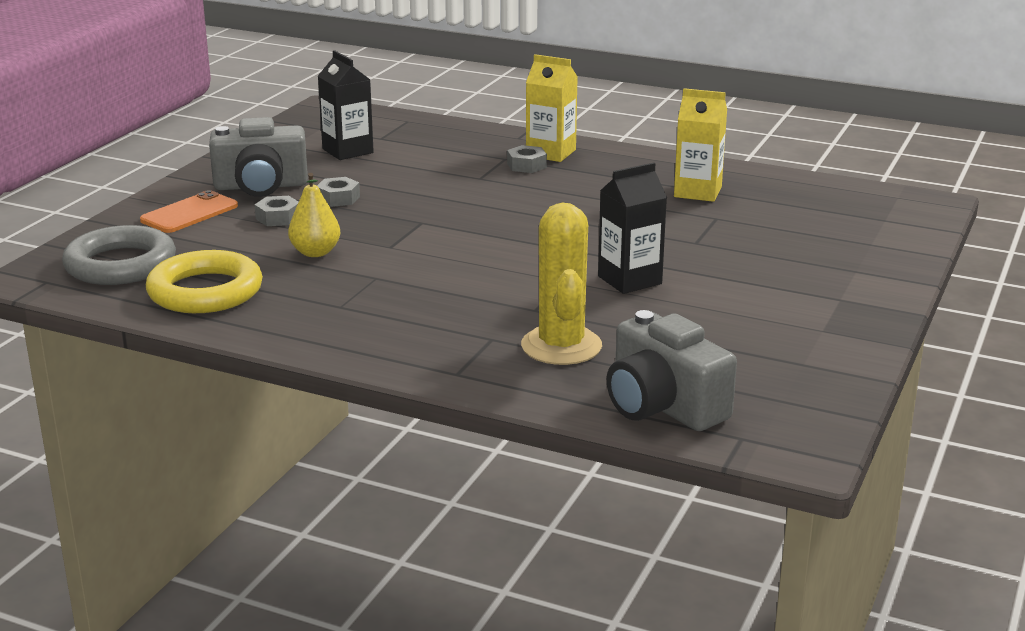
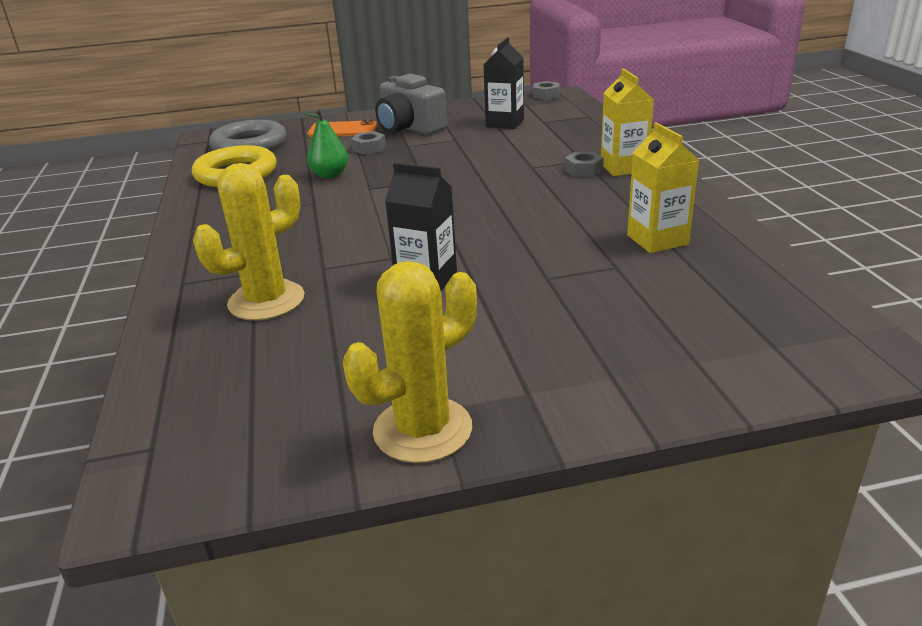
camera: 55 degrees right, 5 degrees up
yellow pear [288,173,340,257] -> green pear [304,109,348,178]
grey nut [317,177,360,207] -> grey nut moved to [533,81,560,100]
grey camera [607,310,737,431] -> none
none -> yellow cactus [343,261,477,463]

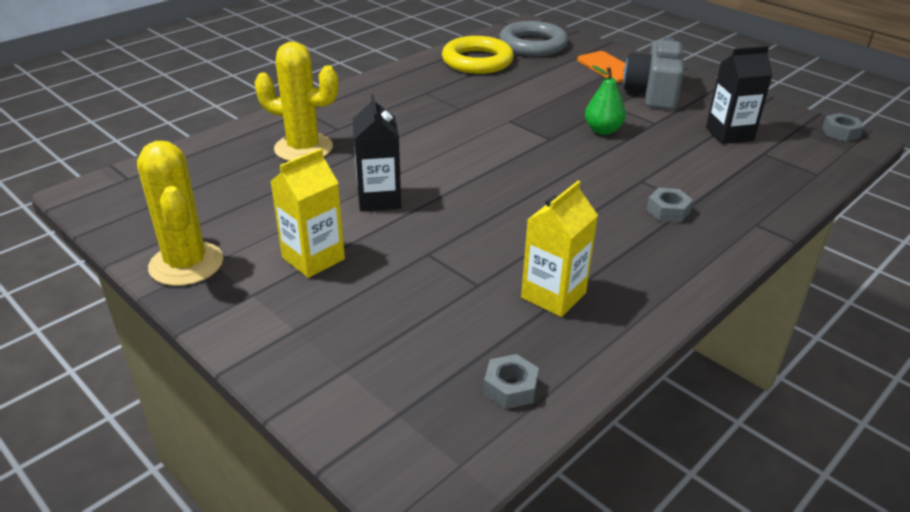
camera: 55 degrees right, 5 degrees up
green pear [304,109,348,178] -> green pear moved to [585,65,626,135]
yellow cactus [343,261,477,463] -> yellow cactus turned 45 degrees clockwise [137,141,223,286]
grey nut [351,131,386,154] -> grey nut moved to [484,354,539,409]
yellow carton [601,68,654,176] -> yellow carton moved to [270,148,345,278]

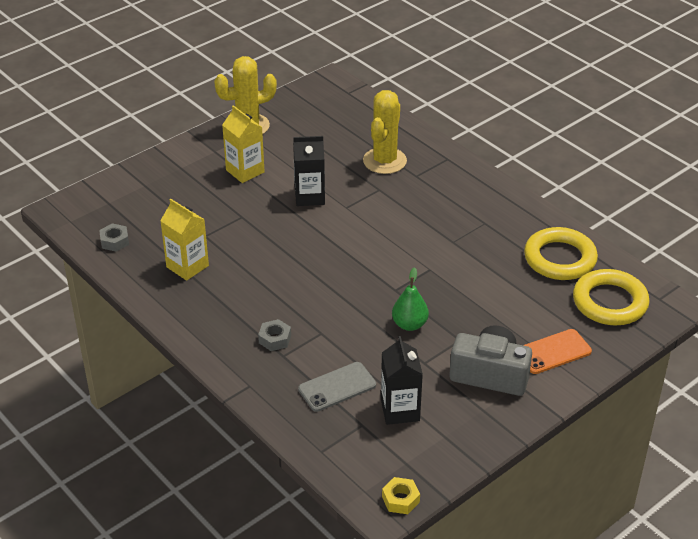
camera: 95 degrees right, 5 degrees up
grey ring [499,21,568,56] -> yellow ring [573,269,650,325]
grey nut [822,113,864,142] -> yellow nut [382,477,420,514]
none -> grey phone [298,362,376,412]

